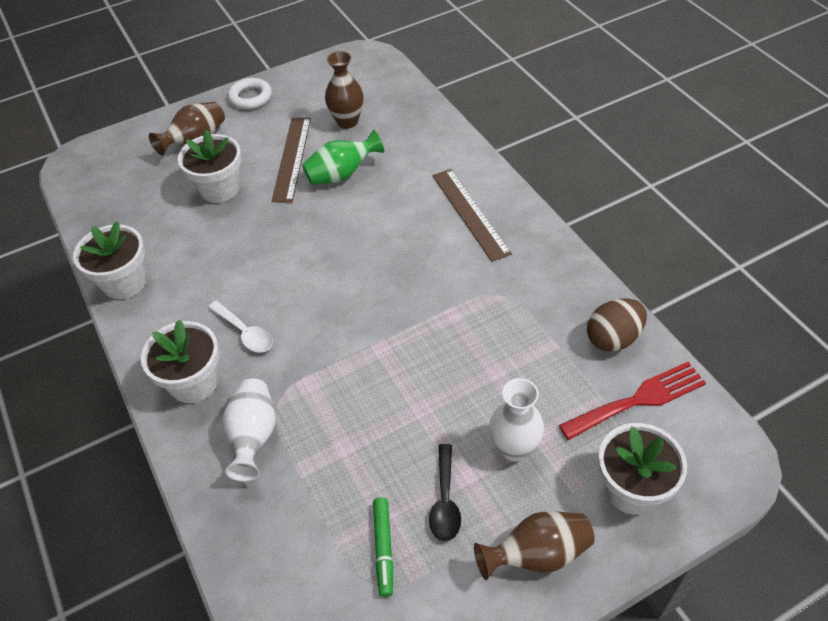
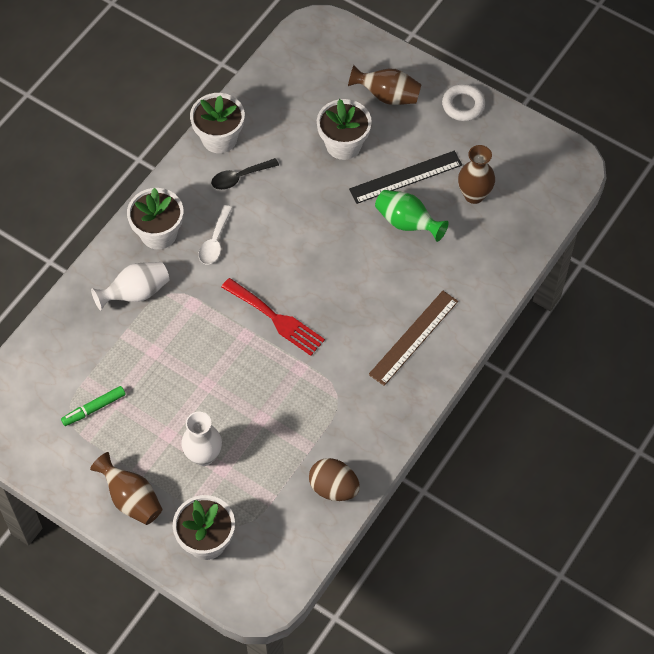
camera: 60 degrees right, 10 degrees up
brown ruler [272,118,311,203] -> black ruler [349,151,462,204]
black spoon [429,444,461,541] -> black spoon moved to [211,158,279,190]
red fork [559,362,706,440] -> red fork moved to [222,278,325,356]

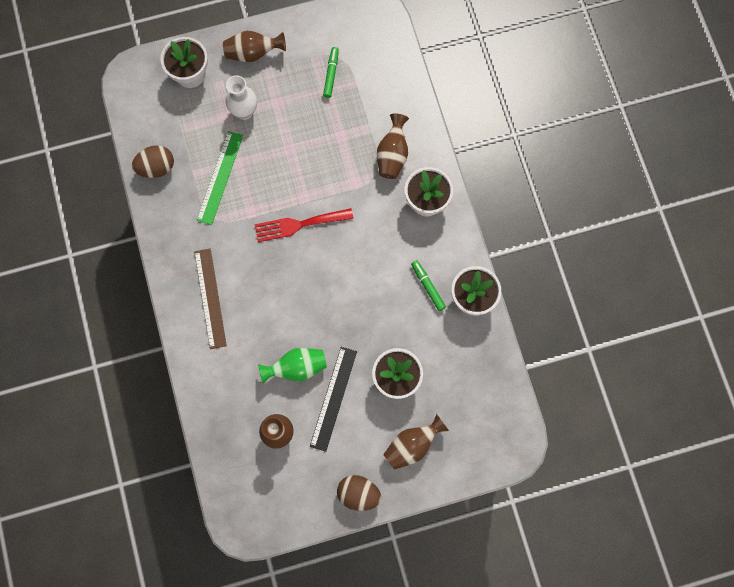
camera: 130 degrees right, 15 degrees up
white vase [91,262,169,310] -> brown vase [377,113,409,179]
white spoon [199,205,232,265] -> none
black spoon [211,158,279,190] -> green marker [411,260,446,311]
white ring [442,84,485,121] -> brown egg [337,475,382,511]
none -> green ruler [196,131,243,225]

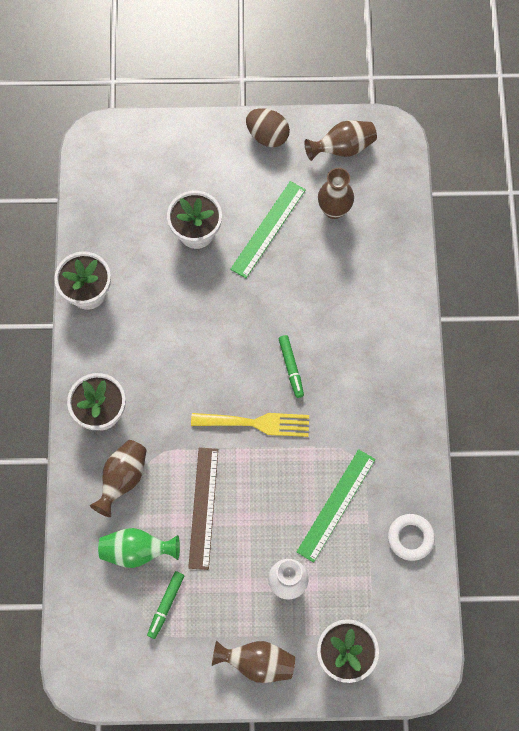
camera: 165 degrees left, 5 degrees down
brown egg [132,145,174,178] -> white ring [388,514,435,561]
brown ruler [194,249,227,349] -> brown ruler moved to [188,448,218,570]
red fork [255,208,354,242] -> yellow fork [191,413,309,437]
green vase [258,348,327,383] -> green vase moved to [98,528,180,568]
black ruler [310,347,357,452] -> green ruler [230,181,306,278]
brown vase [383,414,449,470] -> brown vase moved to [304,120,377,161]
green marker [411,260,446,311] -> green marker moved to [279,335,304,398]

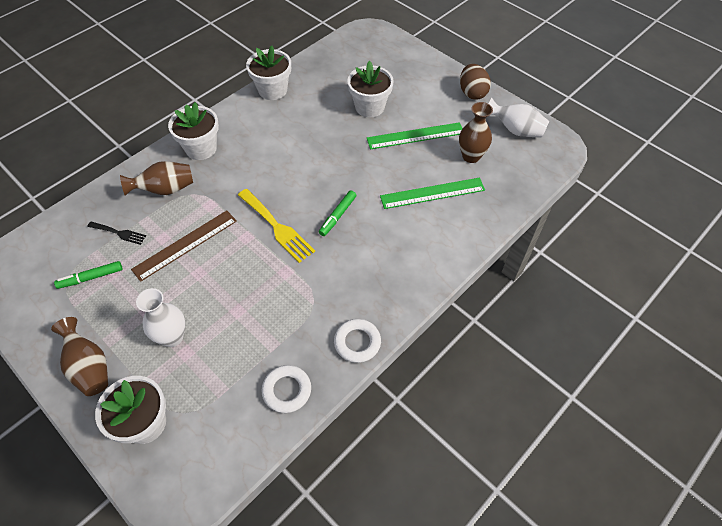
camera: 45 degrees right, 15 degrees down
green vase [98,528,180,568] -> black fork [87,222,146,245]
green ruler [297,449,376,563] -> green ruler moved to [380,178,485,209]
brown vase [304,120,377,161] -> white vase [489,98,549,138]
none -> white ring [334,319,381,363]

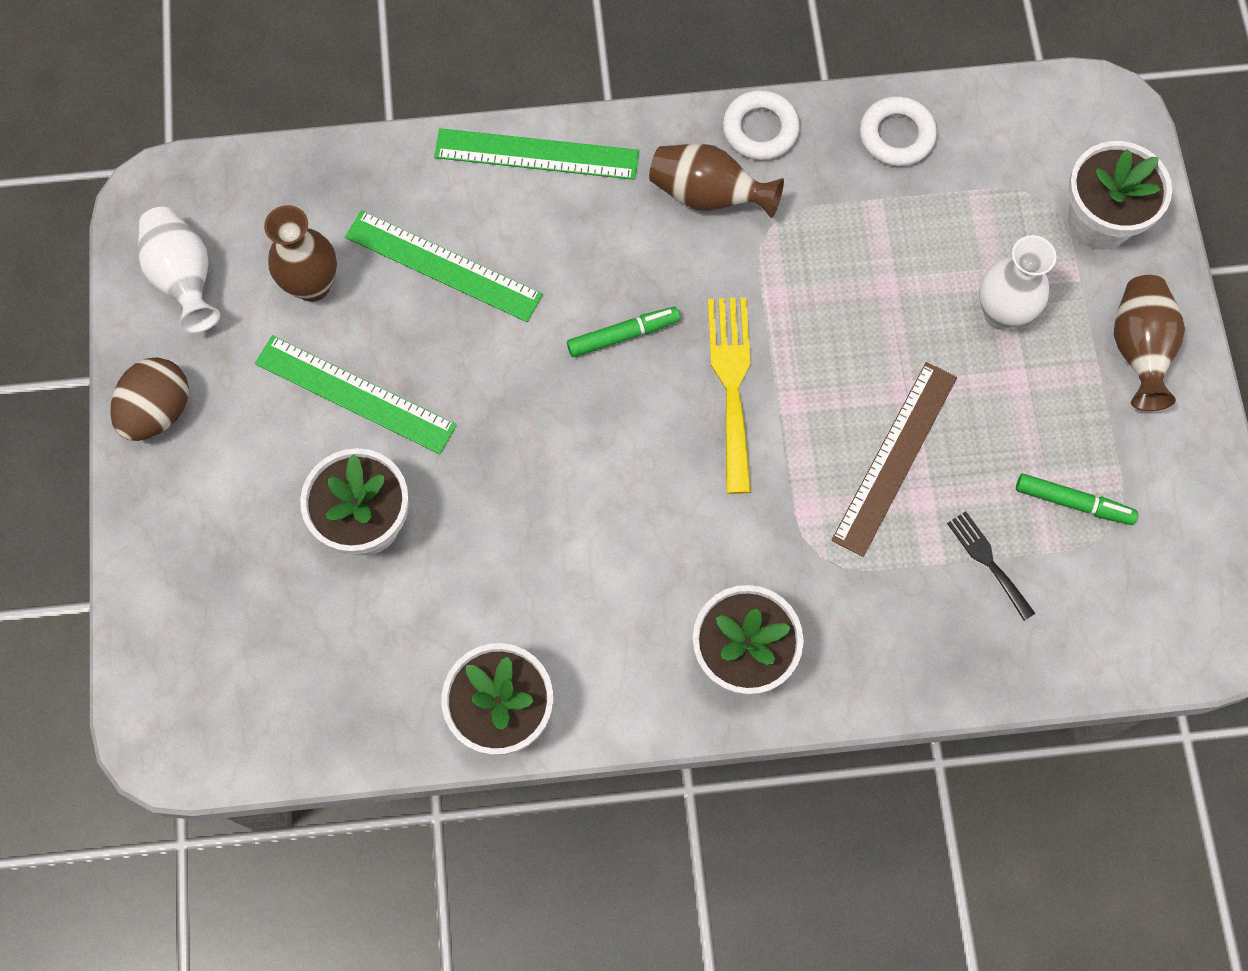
camera: 140 degrees left, 15 degrees up
brown vase [120,161,193,196] -> brown vase moved to [649,144,784,218]
brown ruler [131,210,237,282] -> brown ruler turned 60 degrees counterclockwise [832,362,957,557]
none -> green ruler [434,128,639,180]

